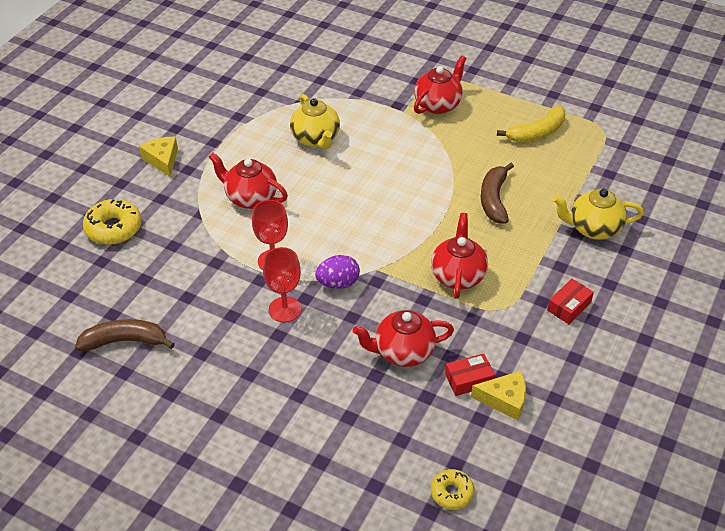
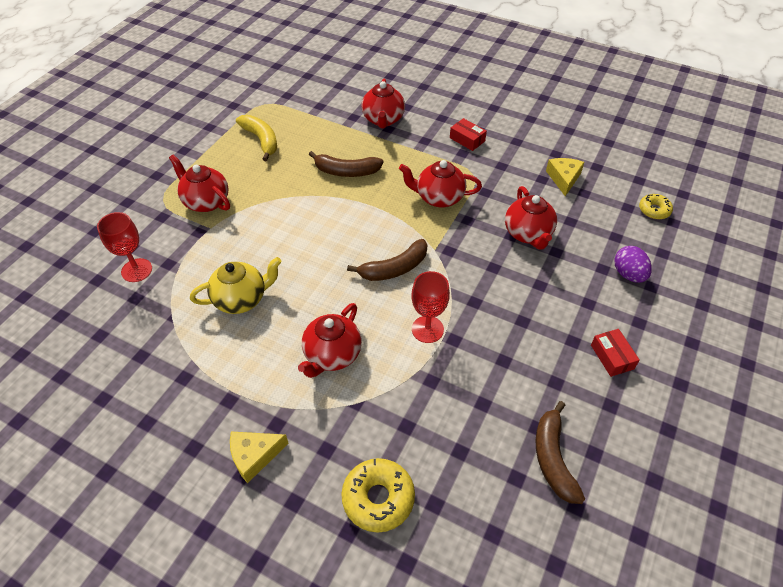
camera: 90 degrees left, 5 degrees up
red goblet [263,247,301,322] -> red goblet moved to [97,212,152,282]
purple egg [315,255,360,289] -> purple egg moved to [614,246,652,283]
red box [445,353,495,396] -> red box moved to [591,329,640,377]
yellow teapot [553,189,644,240] -> red teapot [361,79,405,128]
none -> brown banana [347,239,427,281]

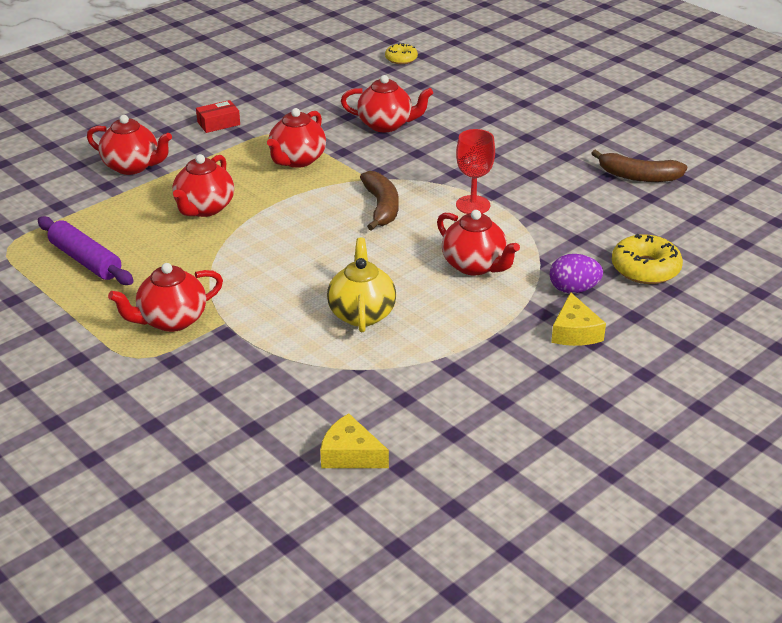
camera: 70 degrees left, 15 degrees down
red goblet [97,212,152,282] -> none
yellow banana [236,115,277,161] -> purple rolling pin [38,216,134,285]
brown banana [309,151,383,177] -> red teapot [172,154,234,217]
yellow cheese [546,158,584,196] -> yellow cheese moved to [320,413,389,468]
red box [591,329,640,377] -> none
purple egg [614,246,652,283] -> purple egg moved to [550,254,603,293]

